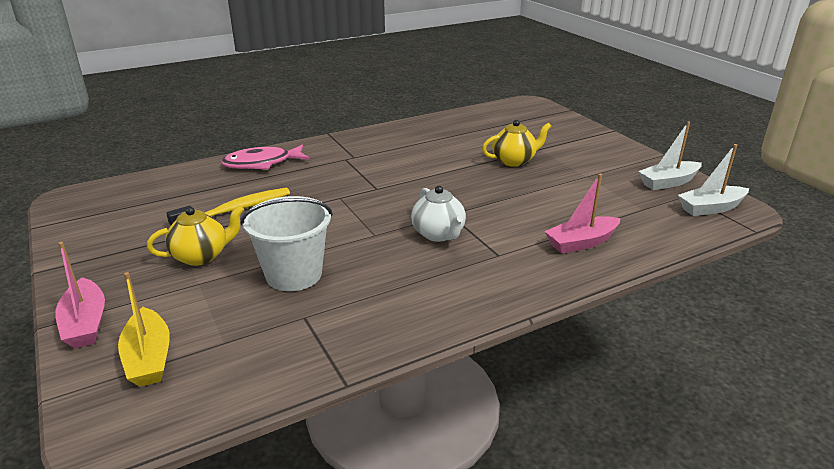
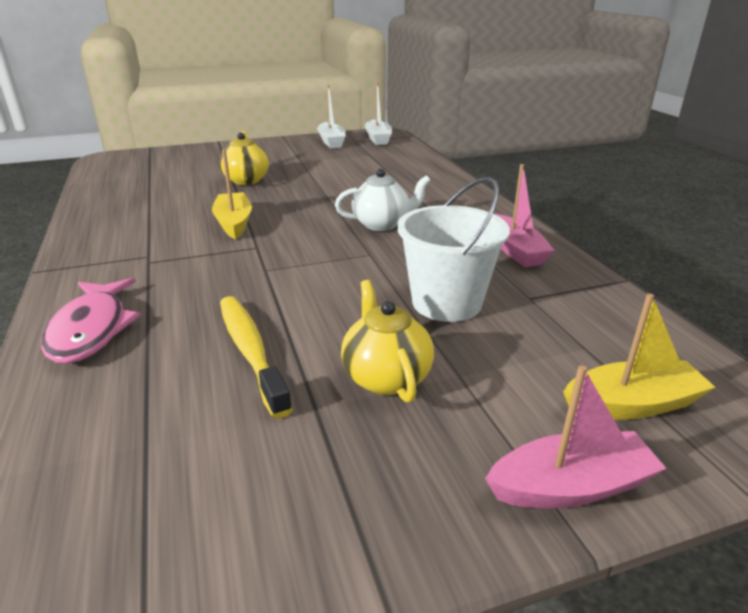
camera: 80 degrees left, 0 degrees up
pink boat [544,174,621,254] -> pink boat moved to [495,164,555,267]
none -> yellow boat [212,149,252,239]

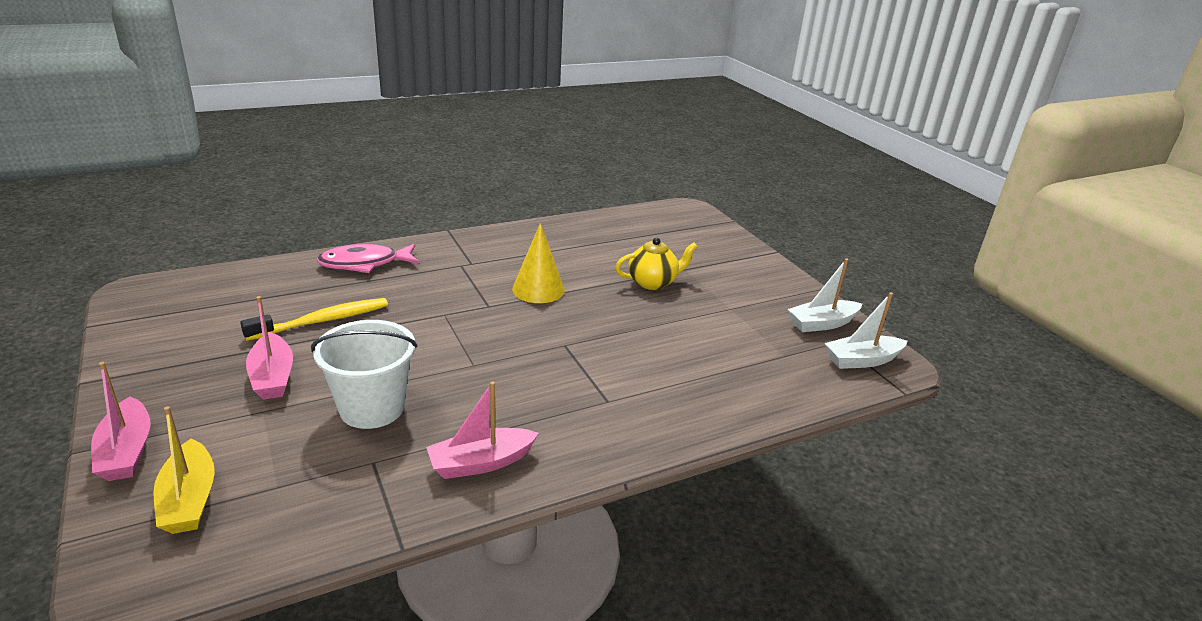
camera: 80 degrees right, 0 degrees up
yellow boat [212,149,252,239] -> yellow cone [512,223,565,303]
white teapot [335,169,431,231] -> none
yellow teapot [341,280,434,403] -> pink boat [246,296,293,400]

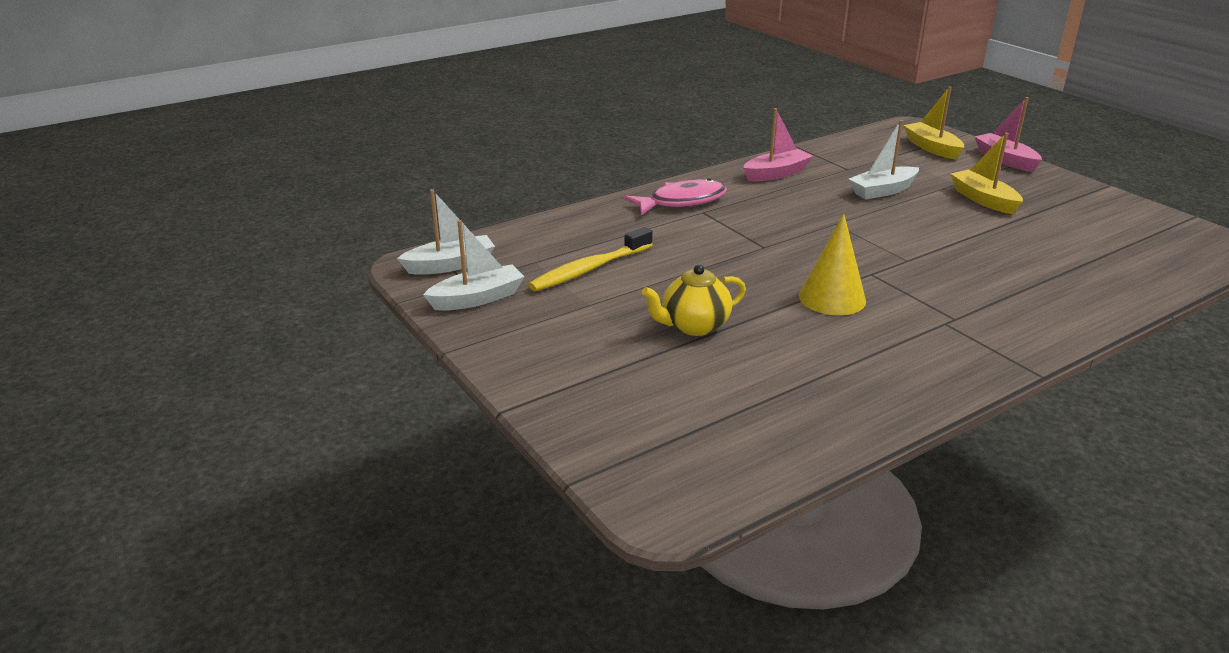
camera: 175 degrees right, 0 degrees up
yellow toothbrush [240,298,388,341] -> yellow toothbrush moved to [528,227,653,291]
pink boat [246,296,293,400] -> yellow boat [951,133,1023,214]
white bucket [311,320,418,429] -> white boat [849,120,919,199]
pink fish [316,244,419,273] -> pink fish moved to [623,178,727,215]

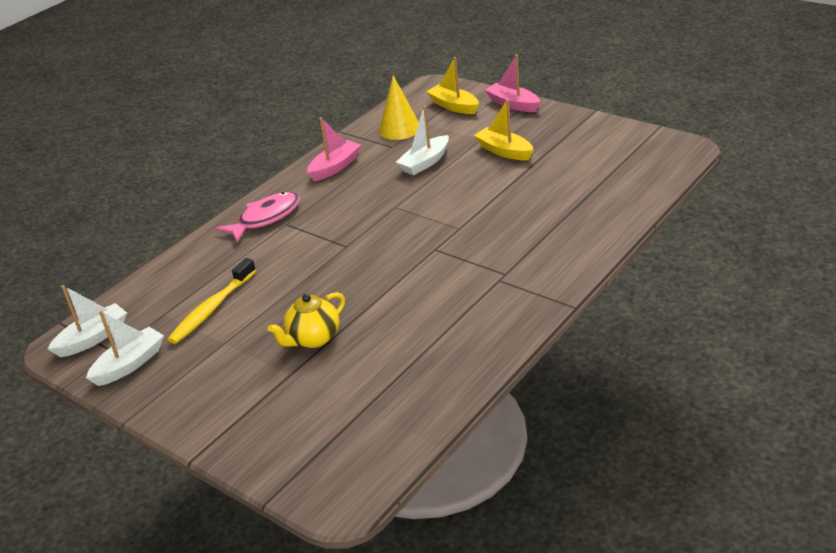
camera: 15 degrees left, 5 degrees up
yellow cone [799,214,866,315] -> yellow cone moved to [379,75,419,140]

